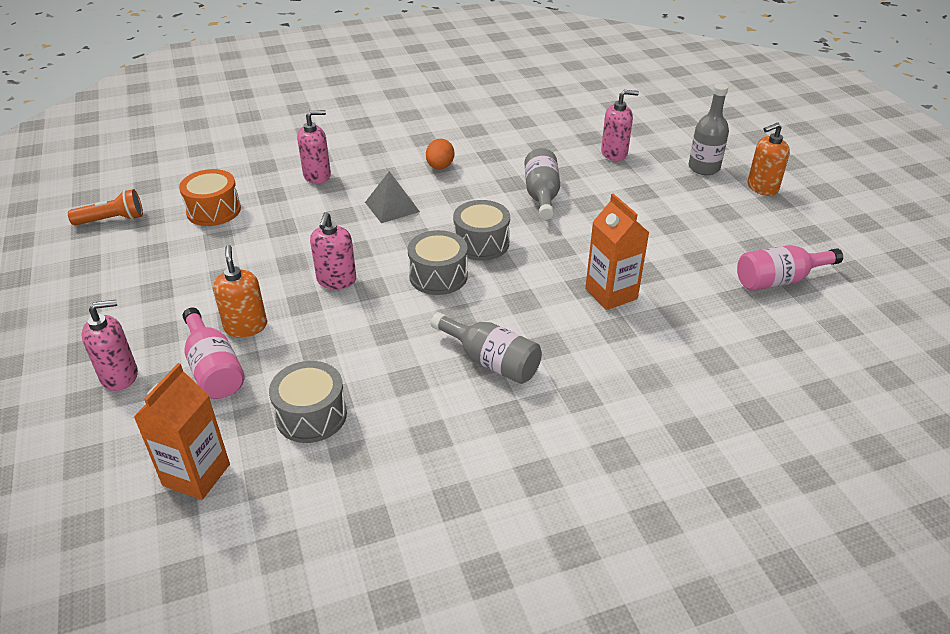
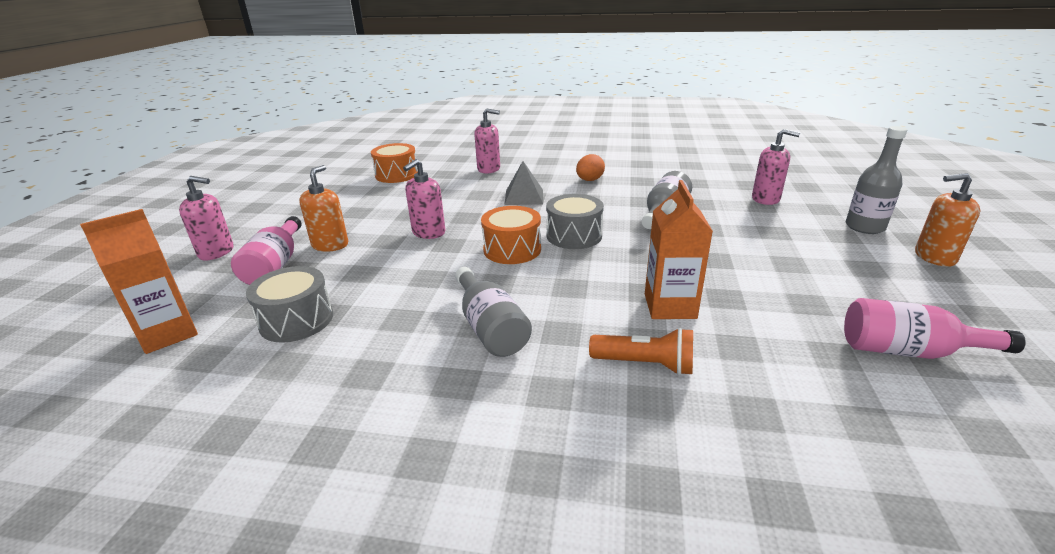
camera: 30 degrees right, 10 degrees down
orange flashlight [68,189,143,225] -> orange flashlight moved to [589,328,693,375]
grey drum [407,230,468,295] -> orange drum [481,206,541,264]

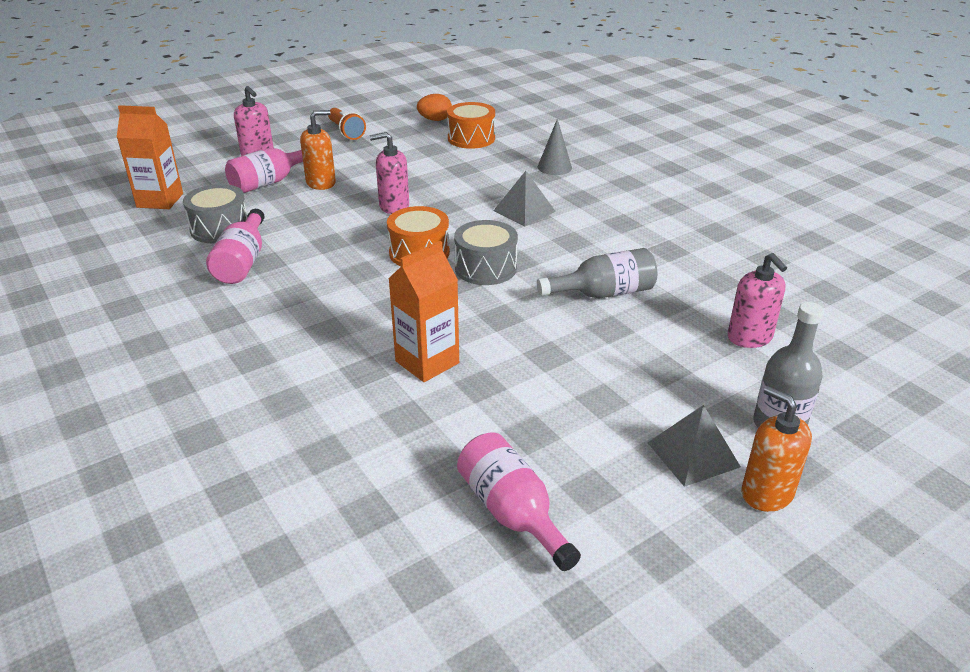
camera: 45 degrees right, 5 degrees up
grey bottle [455,267,532,357] -> none
pink soap dispenser [474,109,500,174] -> grey cone [537,119,572,175]
orange egg [576,154,605,181] -> orange egg moved to [417,94,452,121]
orange flashlight [589,328,693,375] -> orange flashlight moved to [328,108,366,140]
none -> pink bottle [206,209,264,284]
none -> grey pyramid [647,405,741,487]

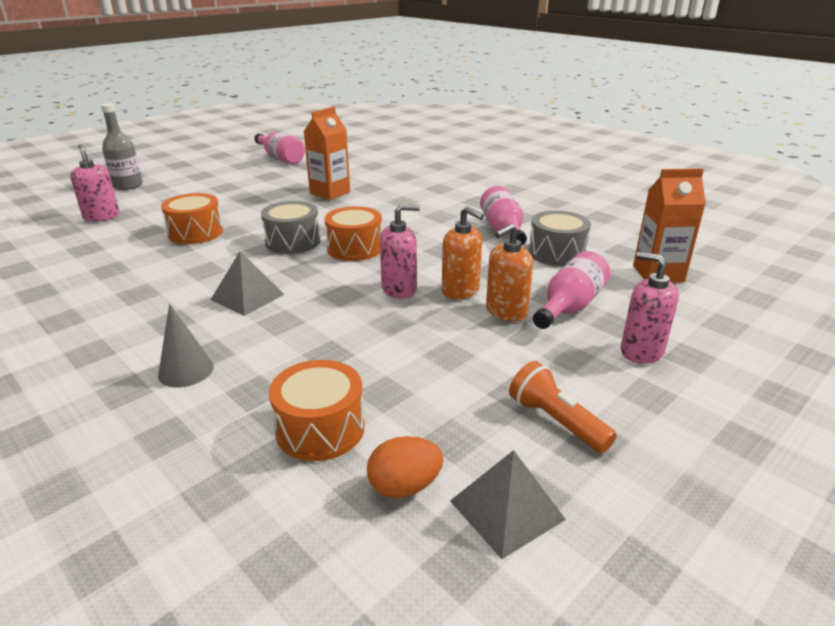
camera: 170 degrees right, 5 degrees down
grey bottle [537,248,657,299] -> orange drum [161,193,223,244]
grey pyramid [647,405,741,487] -> grey pyramid moved to [450,450,566,559]
orange soap dispenser [741,386,812,512] -> orange soap dispenser moved to [442,206,484,299]

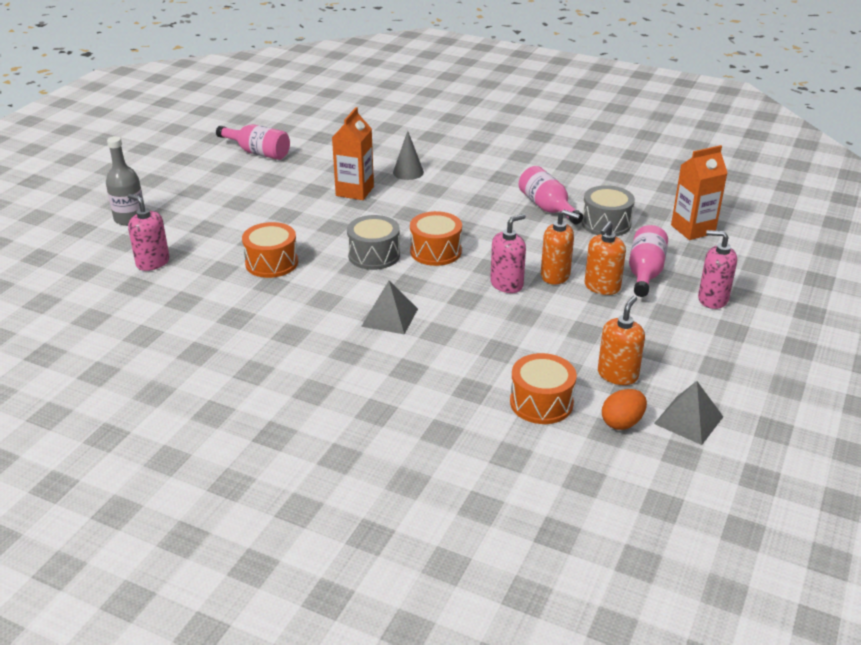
camera: 20 degrees left, 5 degrees up
grey cone [158,304,214,387] -> grey cone moved to [393,131,424,180]
orange flashlight [509,361,617,453] -> none
none -> orange soap dispenser [598,296,645,385]

